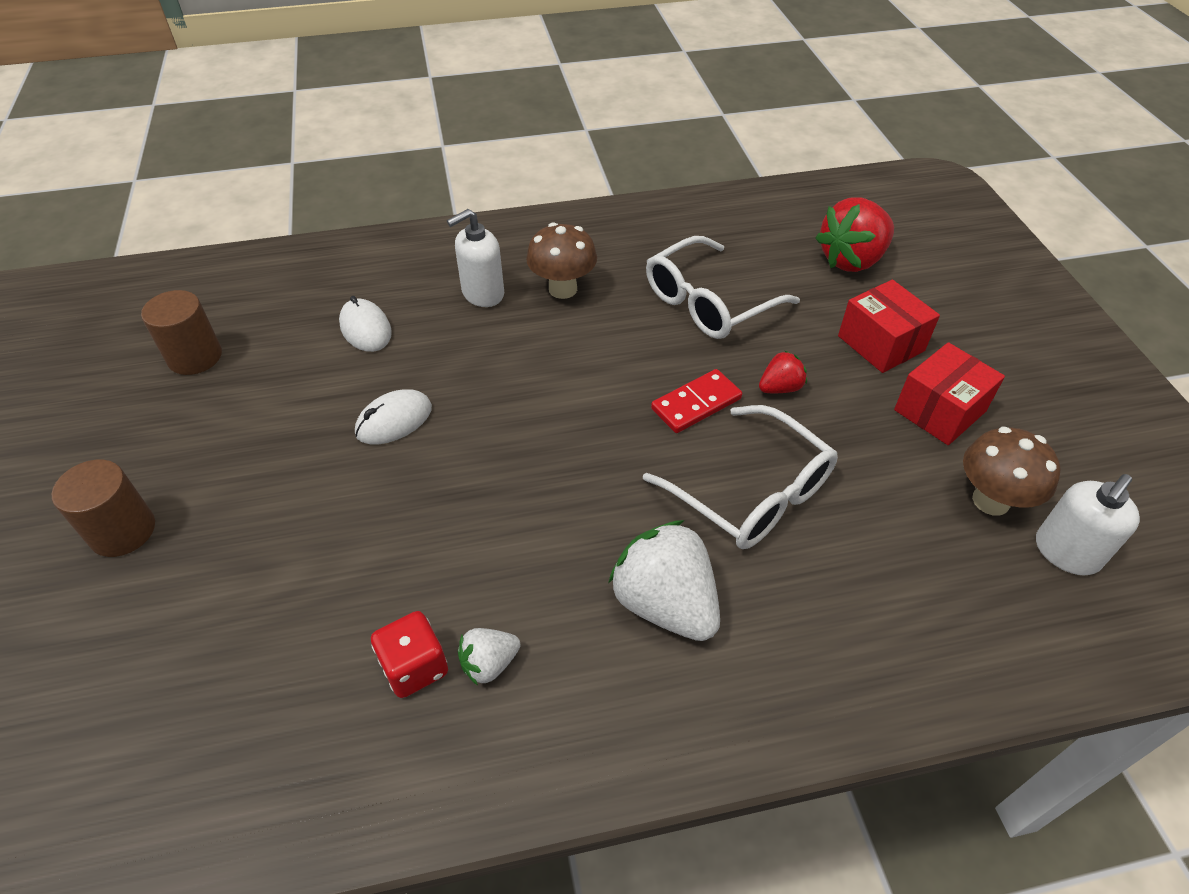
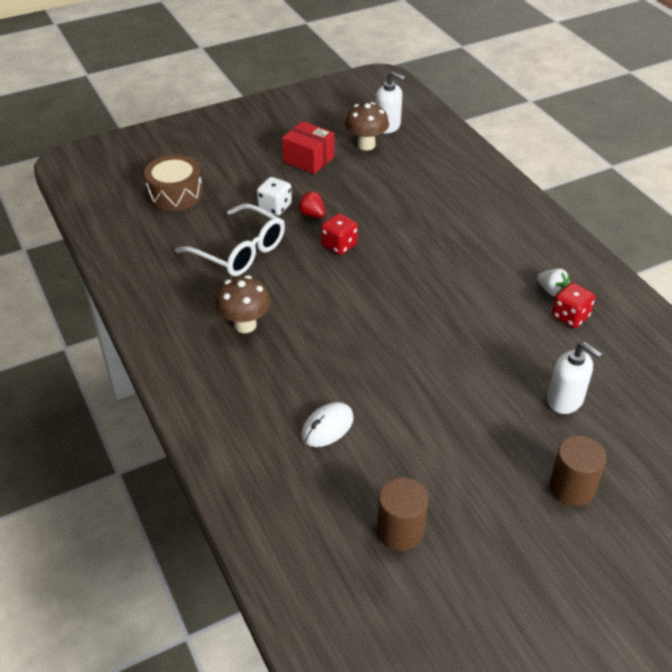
camera: 105 degrees left, 5 degrees down
white mouse [355,390,432,445] -> none
white soap dispenser [447,209,504,307] -> white soap dispenser moved to [547,342,602,414]
white strawberry [608,520,720,641] -> none
white glasses [643,405,838,549] -> none
red domino [651,369,742,433] -> red dice [321,213,358,255]
red strawberry [816,197,894,272] -> brown drum [144,155,203,211]
red box [838,280,940,373] -> none
none -> white dice [257,177,292,216]

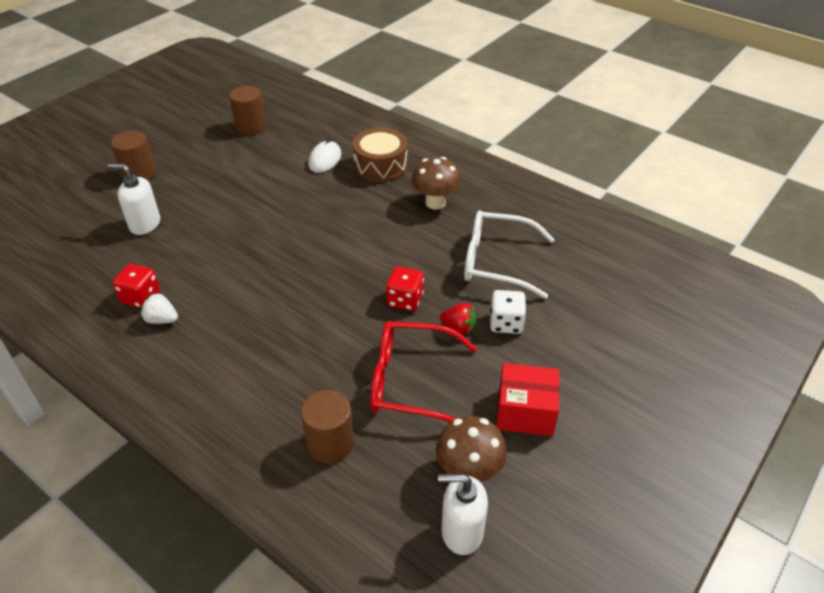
camera: 155 degrees right, 0 degrees up
brown drum [144,155,203,211] -> brown drum moved to [352,128,408,182]
none -> brown cylinder [301,390,354,463]
none -> red glasses [370,321,477,423]

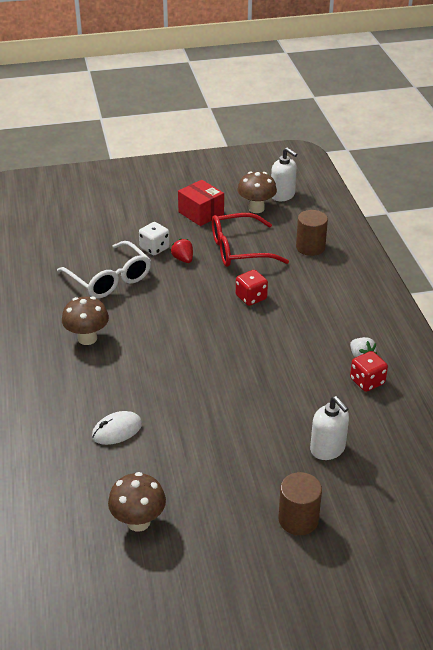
camera: 140 degrees left, 5 degrees down
brown cylinder [229,86,266,135] -> brown mushroom [108,472,166,532]
brown drum [352,128,408,182] -> none
red glasses [370,321,477,423] -> red glasses turned 120 degrees clockwise [212,213,289,267]
red dice [386,266,424,311] -> red dice moved to [236,270,268,306]

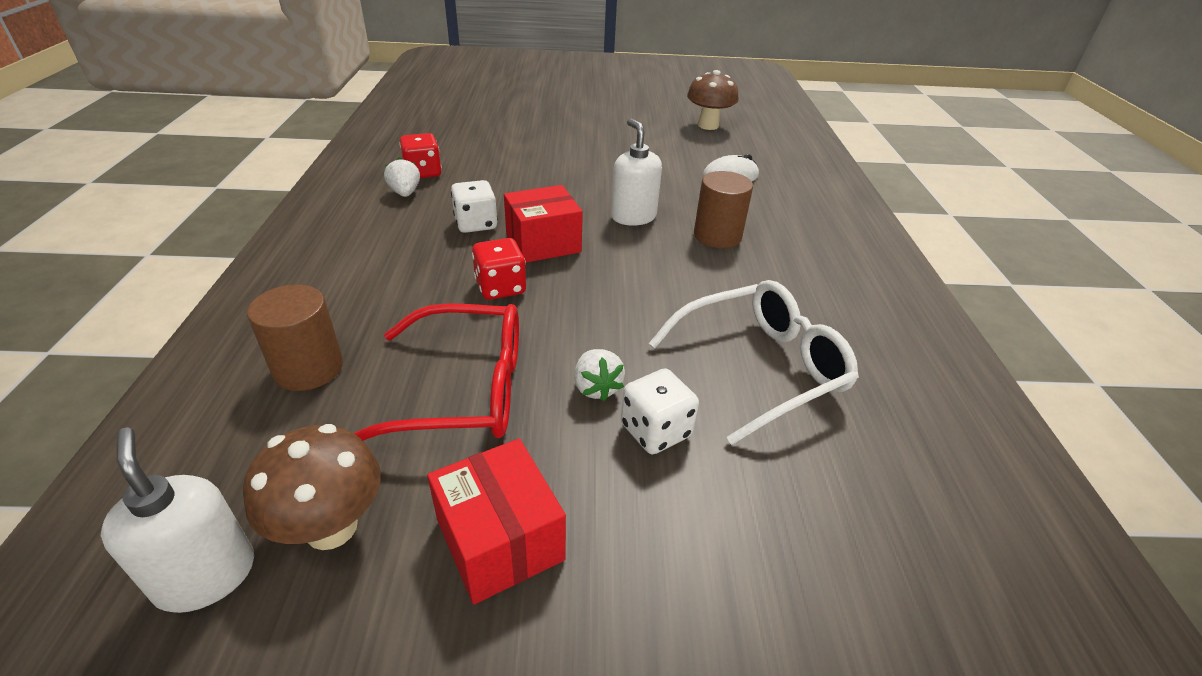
camera: 170 degrees left, 0 degrees up
white glasses [57,241,151,299] -> white glasses turned 90 degrees clockwise [649,280,859,445]
brown mushroom [62,296,109,345] -> none
red strawberry [171,238,193,263] -> white strawberry [574,349,625,401]
brown cylinder [278,472,322,535] -> brown cylinder moved to [694,171,753,248]
white soap dispenser [310,396,349,460] -> white soap dispenser moved to [611,118,662,226]
none -> white dice [451,180,498,233]
none -> red box [504,185,583,263]

